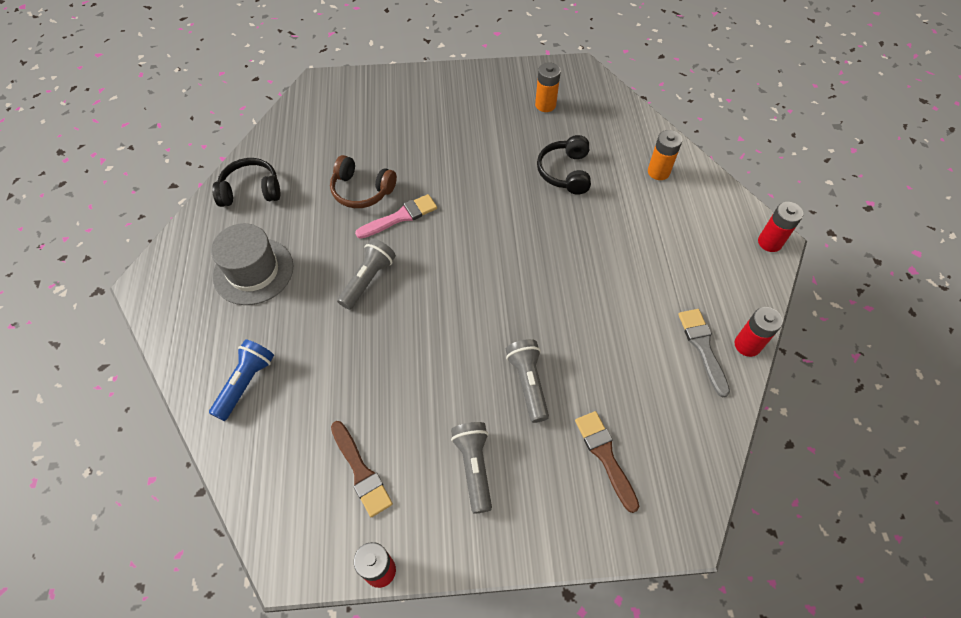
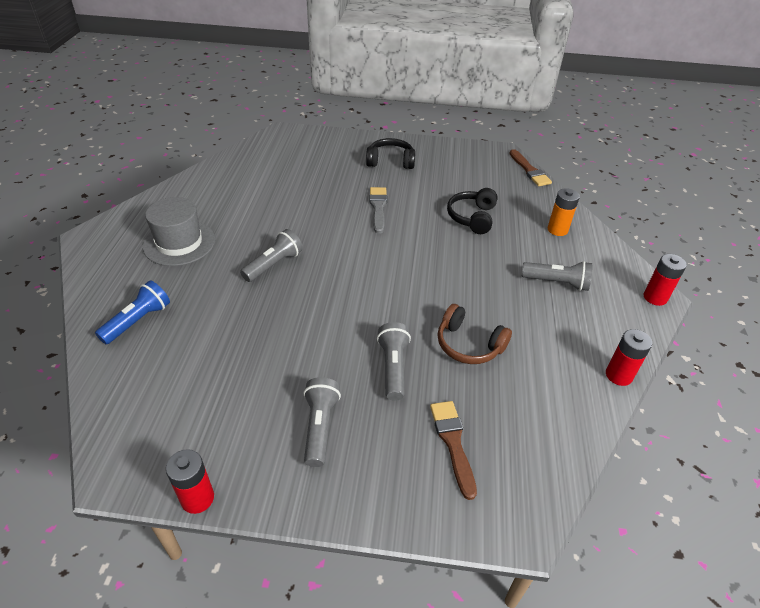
camera: 10 degrees right, 15 degrees down
black headphones [212,158,280,207] -> black headphones moved to [366,138,415,169]
brown headphones [330,155,397,208] -> brown headphones moved to [438,304,512,364]
brown brush [331,421,393,517] -> brown brush moved to [509,149,552,186]
pink brush [355,194,437,239] -> none
orange battery [535,62,561,112] -> none
grey brush [678,309,730,397] -> grey brush moved to [370,187,387,234]
none -> grey flashlight [522,261,592,291]

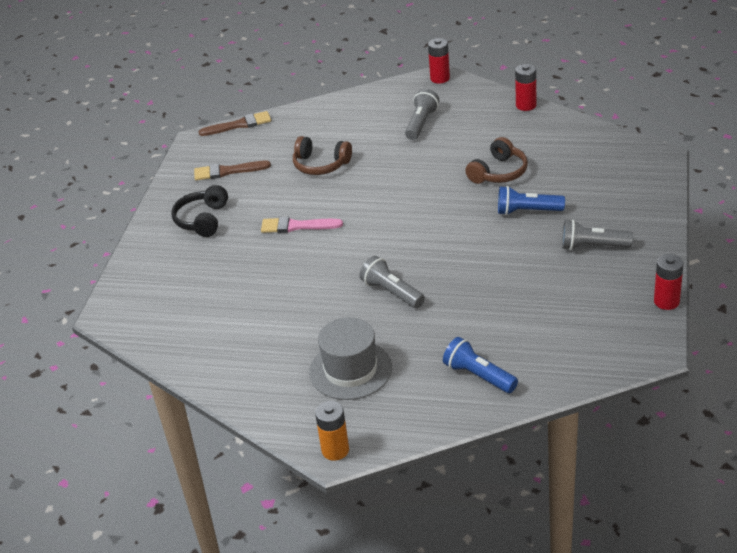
camera: 80 degrees left, 5 degrees down
grey brush [370,187,387,234] -> pink brush [261,217,343,233]
grey flashlight [377,322,411,401] -> blue flashlight [498,186,565,215]
brown brush [430,401,477,500] -> brown brush moved to [194,161,271,180]
black headphones [447,188,498,234] -> brown headphones [293,136,352,175]
orange battery [547,188,580,236] -> orange battery moved to [315,401,349,461]

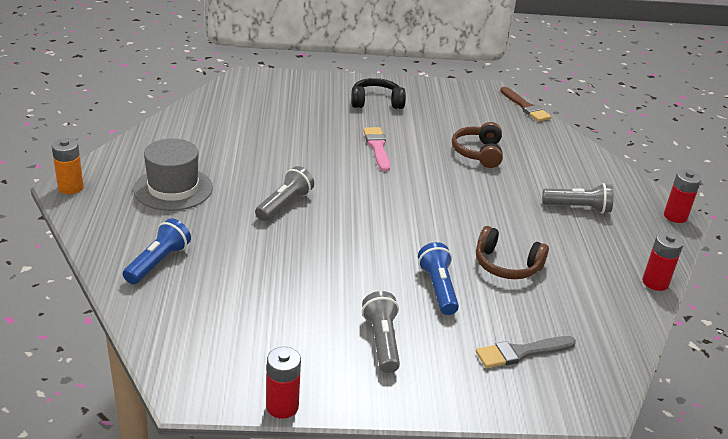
camera: 70 degrees right, 5 degrees down
brown brush [194,161,271,180] -> none
none -> grey brush [476,336,576,368]

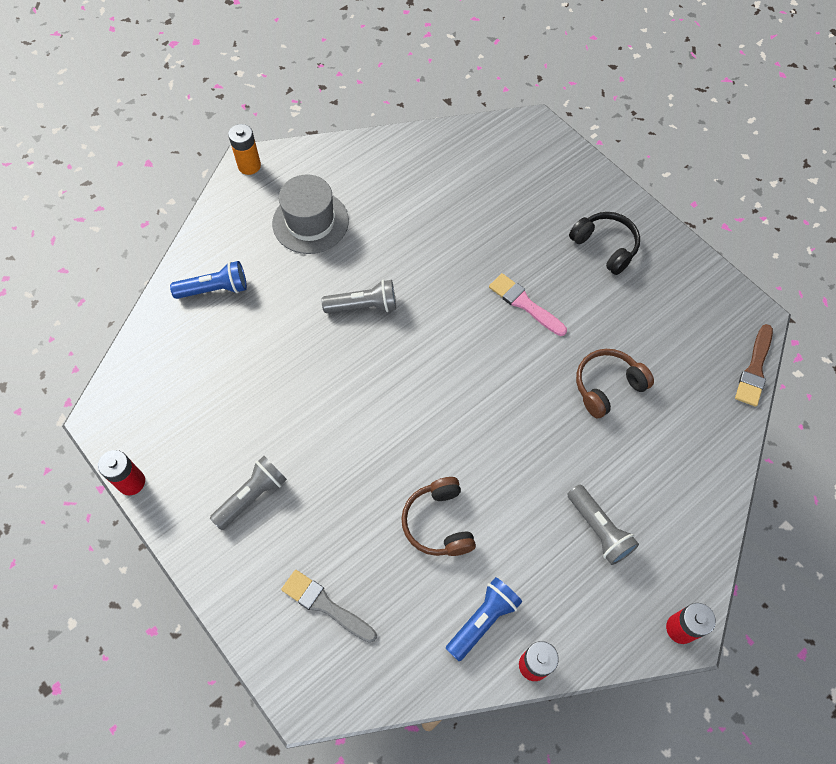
camera: 55 degrees right, 30 degrees up
pink brush [363,127,390,171] -> pink brush turned 90 degrees counterclockwise [489,273,567,336]
blue flashlight [418,242,459,315] -> blue flashlight moved to [446,577,522,661]

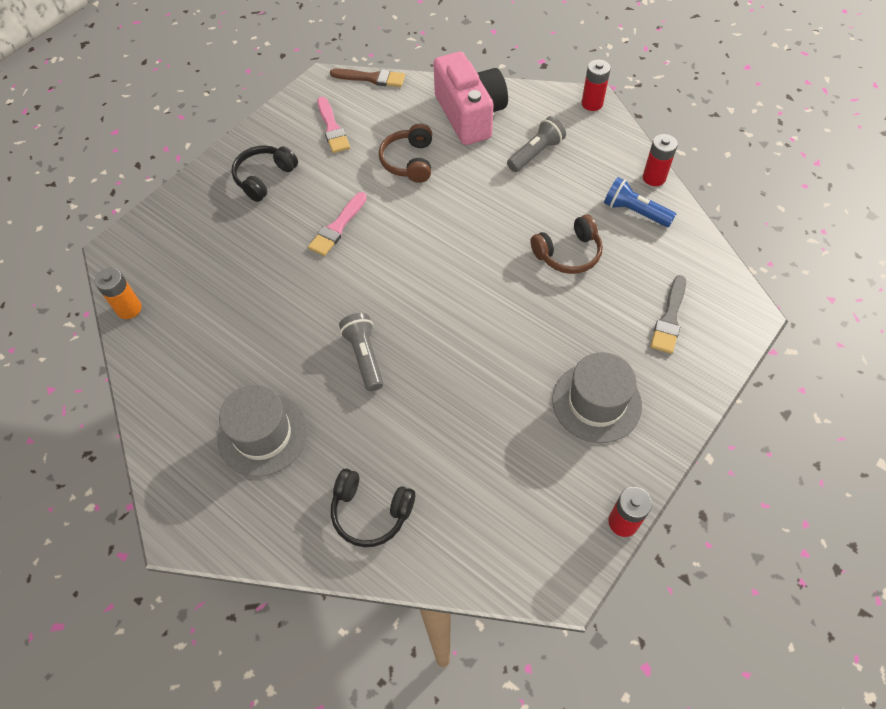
camera: 100 degrees left, 5 degrees down
blue flashlight [170,261,247,299] -> black headphones [331,469,415,547]
grey flashlight [210,456,287,530] -> grey hat [552,352,642,443]
orange battery [228,124,261,175] -> orange battery moved to [94,268,142,319]
brown headphones [576,349,654,418] -> brown headphones turned 45 degrees clockwise [379,124,432,183]
none -> pink brush [317,97,350,153]
none -> pink camera [434,52,508,145]

